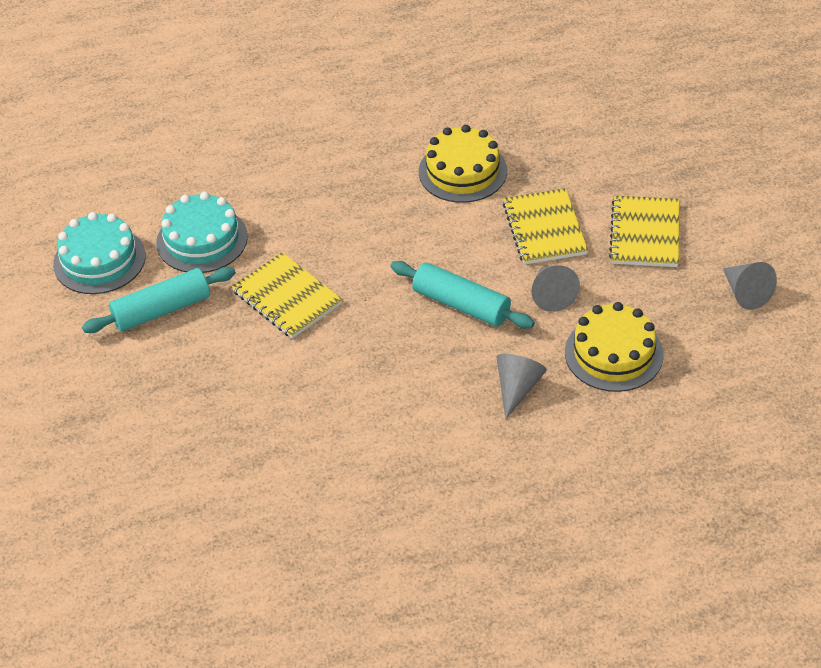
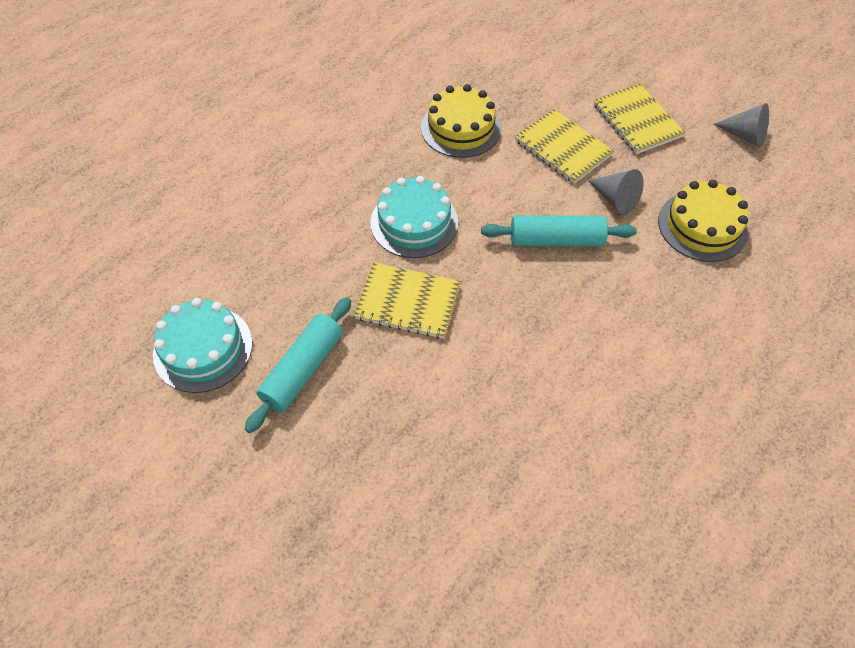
camera: 35 degrees left, 10 degrees up
turquoise cake [156,192,248,273] -> turquoise cake moved to [370,176,458,258]
grey cone [496,354,547,419] -> none

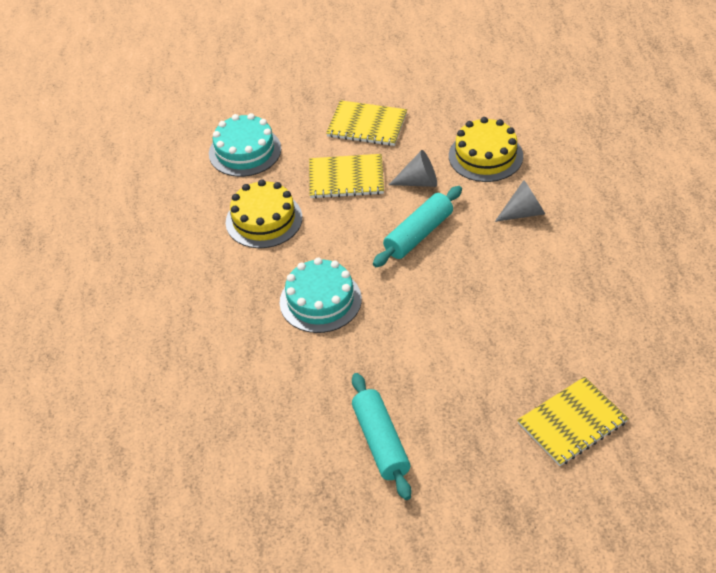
camera: 45 degrees left, 10 degrees down
turquoise cake [153,298,253,393] -> turquoise cake moved to [209,113,281,177]
yellow notebook [354,263,461,339] -> yellow notebook moved to [517,377,628,466]
grey cone [713,103,769,148] -> grey cone moved to [495,180,545,222]

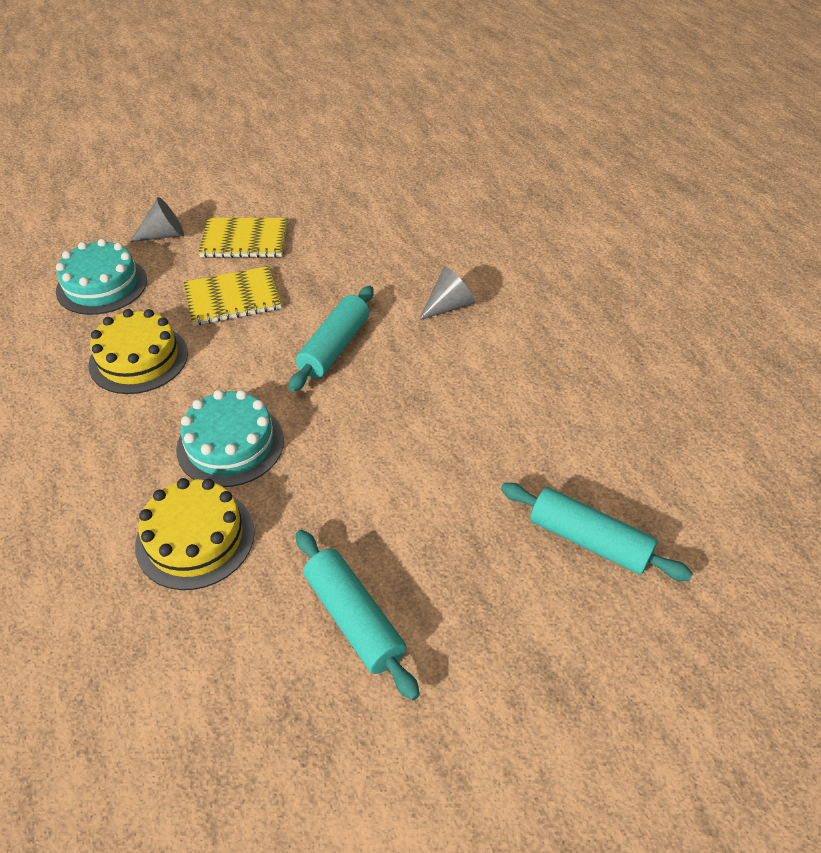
camera: 20 degrees left, 0 degrees up
grey cone [389,150,437,187] -> grey cone moved to [130,197,184,242]
yellow cake [449,117,523,182] -> yellow cake moved to [135,478,255,590]
yellow notebook [517,377,628,466] -> turquoise rolling pin [501,483,693,581]

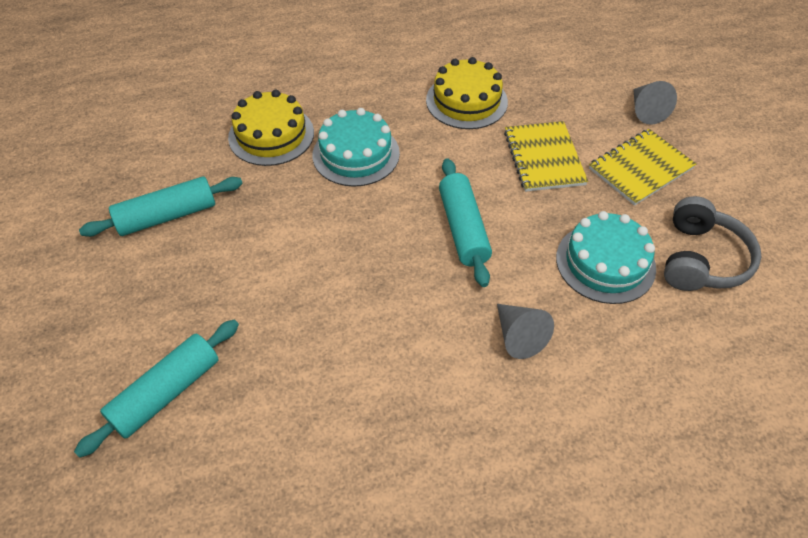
camera: 100 degrees right, 5 degrees up
turquoise cake [56,239,147,315] -> turquoise cake moved to [556,211,656,304]
yellow notebook [198,218,287,258] -> yellow notebook turned 45 degrees clockwise [589,129,696,206]
turquoise rolling pin [289,286,374,392] -> turquoise rolling pin turned 45 degrees clockwise [439,158,492,287]
none -> grey headphones [664,196,762,291]

